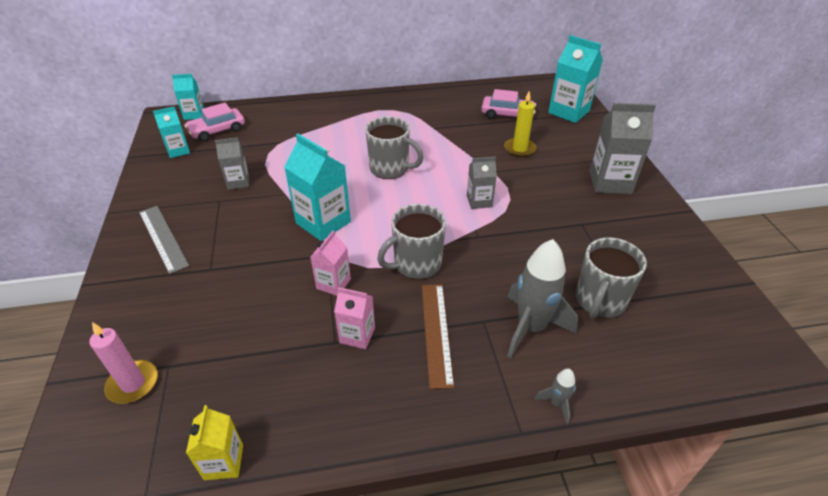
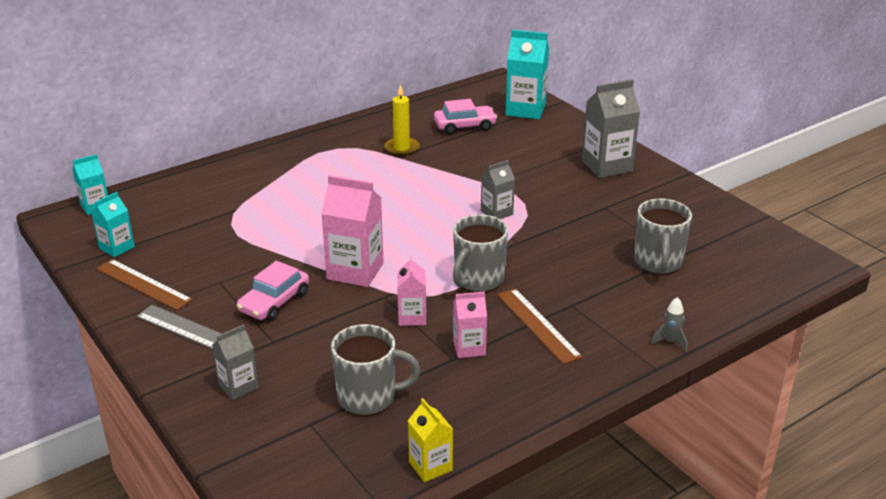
camera: 25 degrees left, 10 degrees down
pink candle [89,322,158,404] -> none
pink car [184,103,245,142] -> pink car moved to [237,261,309,321]
grey carton [215,137,249,190] -> grey carton moved to [212,325,259,400]
turquoise carton [284,134,351,241] -> pink carton [321,175,384,287]
grey mug [365,117,423,179] -> grey mug moved to [331,324,420,416]
yellow candle [504,91,537,157] -> yellow candle moved to [384,84,420,156]
grey rocket [507,239,578,358] -> none
none -> brown ruler [96,259,193,310]

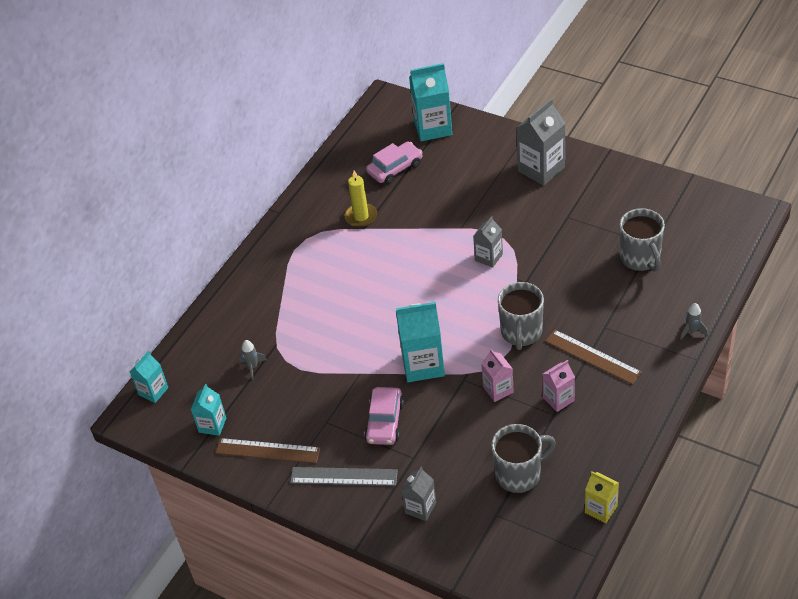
camera: 20 degrees left, 15 degrees up
pink carton [321,175,384,287] -> turquoise carton [396,302,445,382]
none -> grey rocket [239,340,267,380]

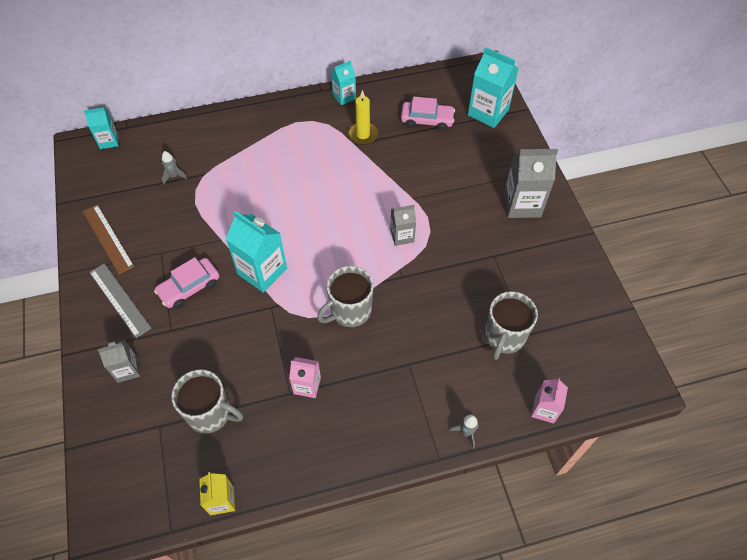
camera: 40 degrees right, 10 degrees up
turquoise carton [191,384,226,436] -> turquoise carton moved to [331,61,356,105]
pink carton [481,349,514,402] -> pink carton moved to [531,378,568,423]
brown ruler [545,329,642,385] -> none

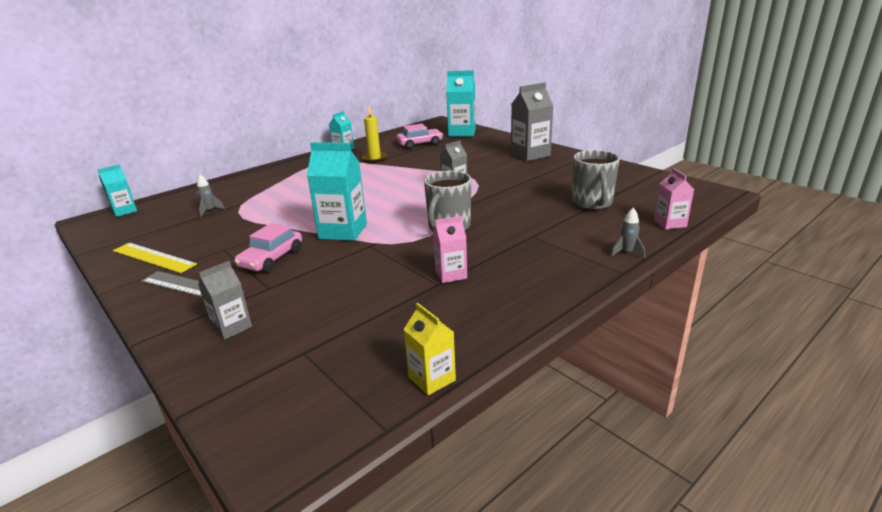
camera: 25 degrees left, 30 degrees down
brown ruler [83,204,134,275] -> yellow ruler [113,243,197,273]
grey mug [172,370,243,433] -> none

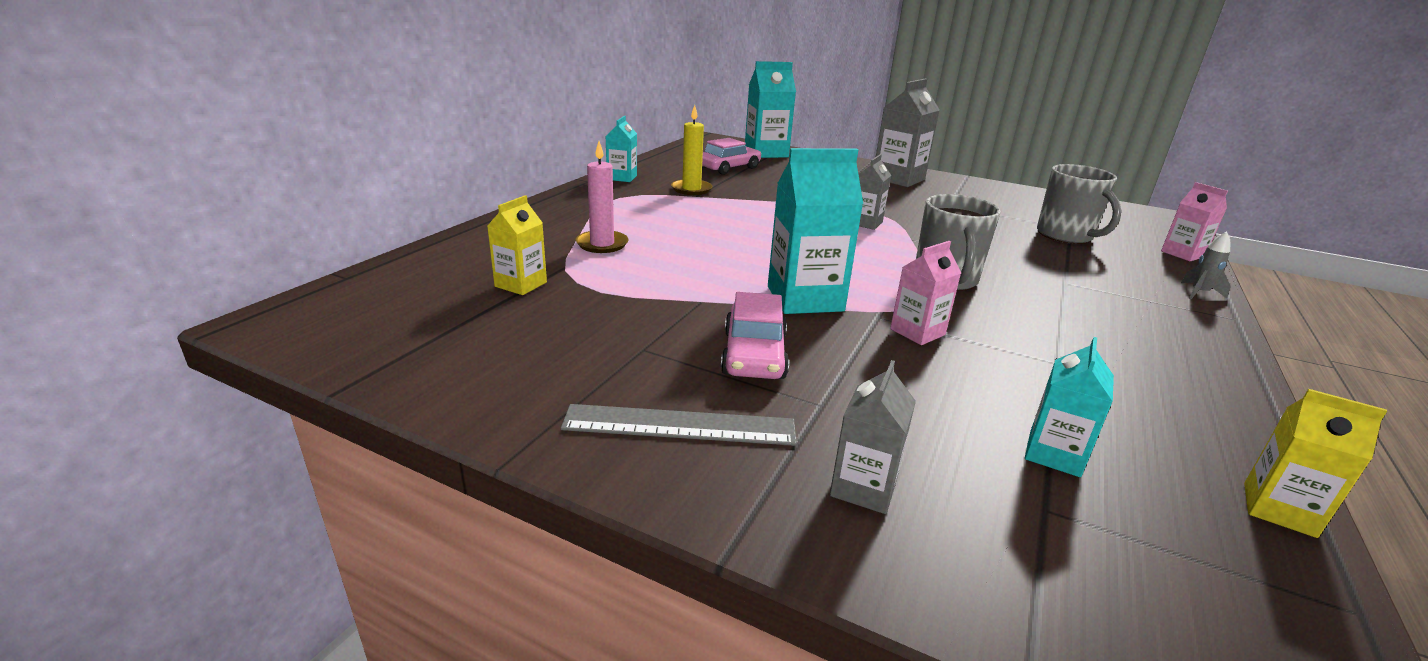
camera: 25 degrees left, 0 degrees up
turquoise carton [97,164,137,217] -> turquoise carton moved to [1025,337,1114,477]
yellow ruler [113,243,197,273] -> none
grey rocket [197,174,225,217] -> yellow carton [487,195,547,295]
pink carton [433,216,467,283] -> pink carton moved to [890,241,961,345]
none -> pink candle [576,141,628,253]

